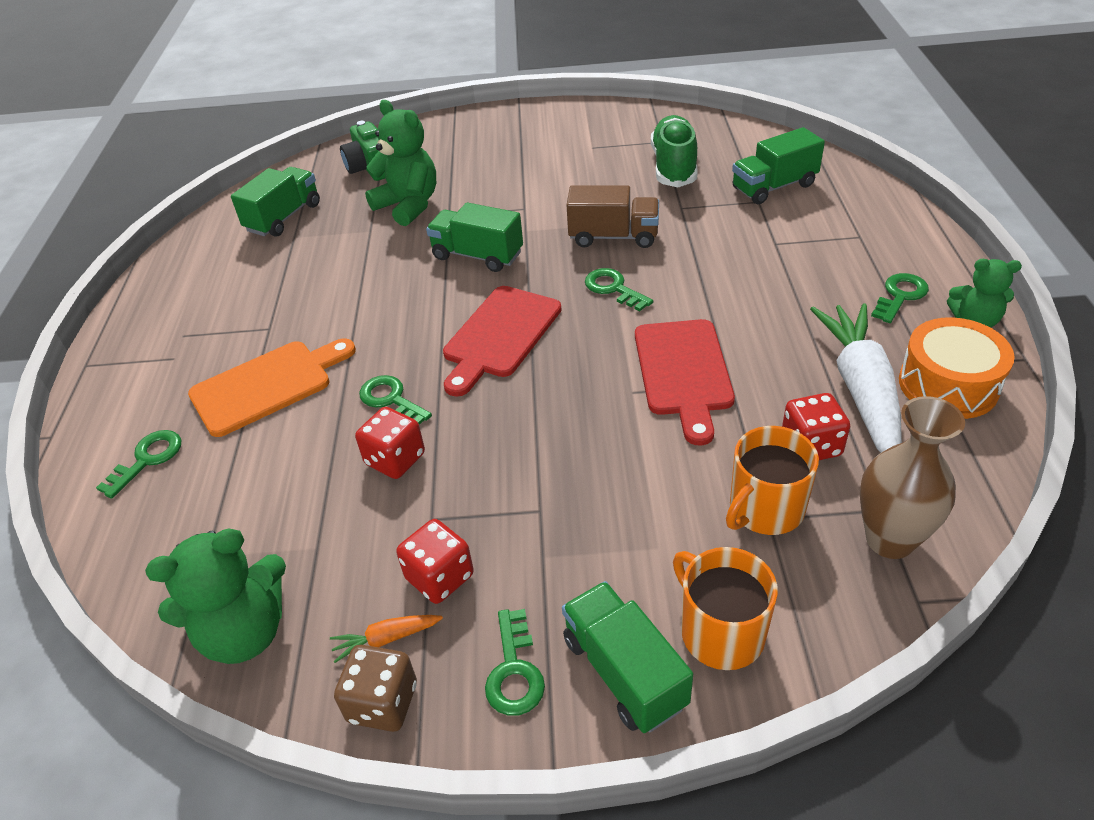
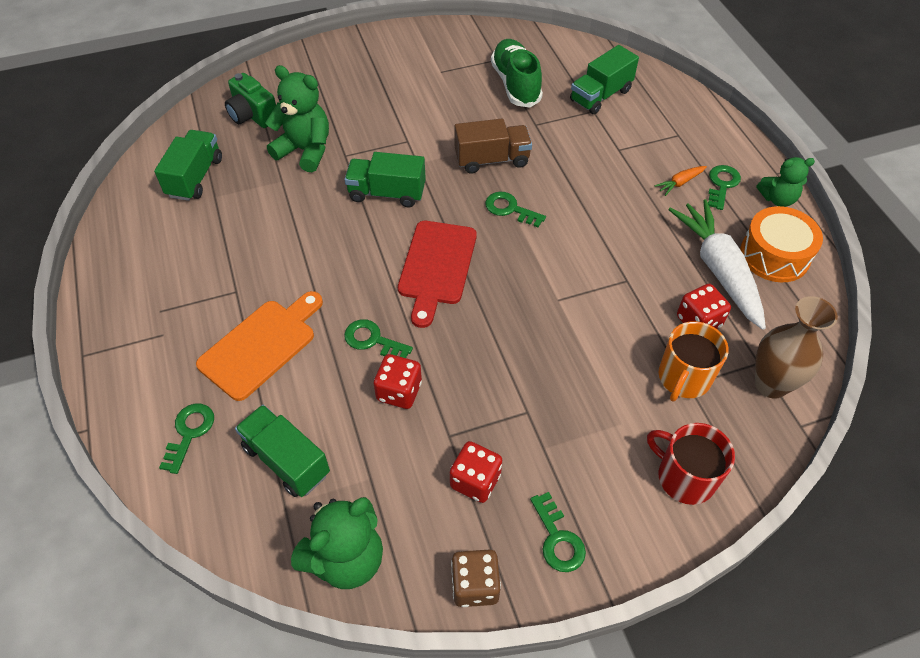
camera: 20 degrees left, 10 degrees up
orange carrot [330,615,443,663] -> orange carrot moved to [655,166,707,196]
green truck [562,581,693,733] -> green truck moved to [235,405,330,497]
red cutting board [635,319,735,446] -> none
orange mug [673,547,778,670] -> red mug [647,423,735,505]

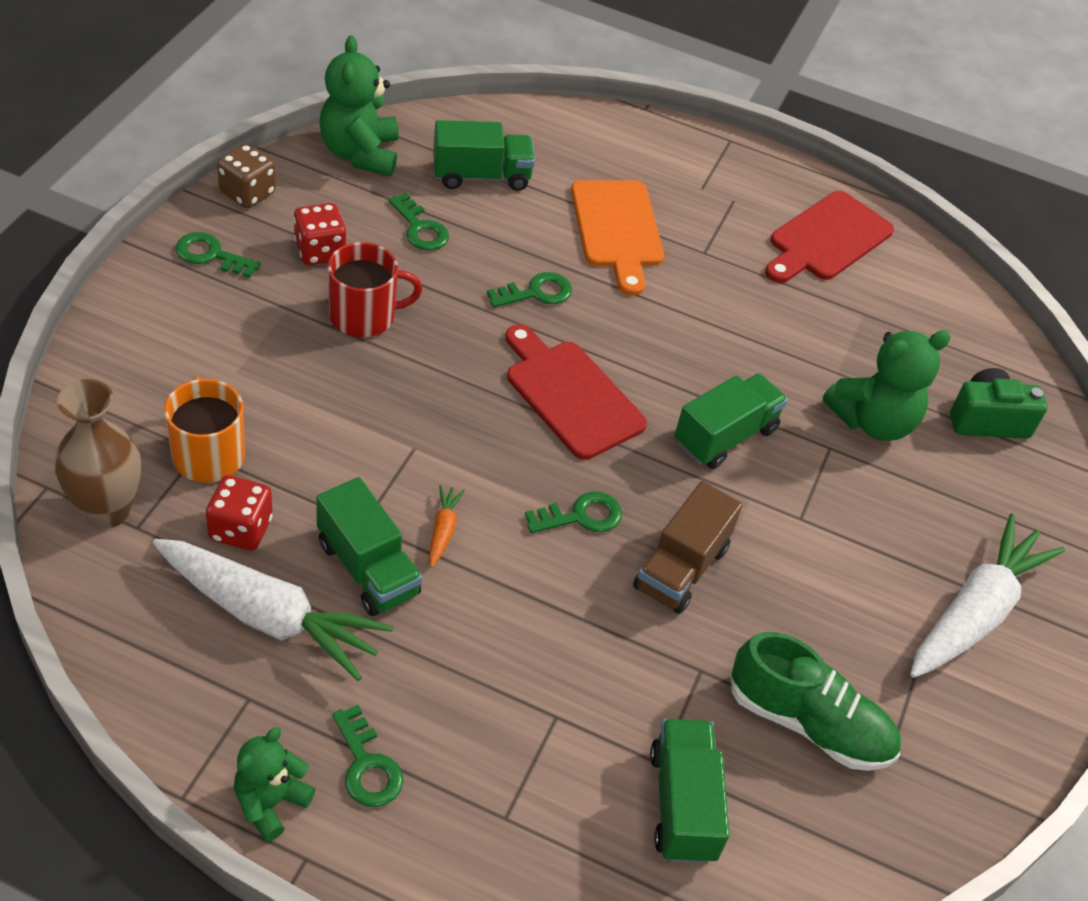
camera: 125 degrees right, 5 degrees down
green truck [154,130,222,201] -> green truck moved to [316,477,422,616]
green key [159,404,214,474] -> green key moved to [389,193,449,250]
red dice [374,354,422,409] -> none
red mug [647,423,735,505] -> red mug moved to [328,242,422,337]
orange carrot [655,166,707,196] -> orange carrot moved to [429,485,465,567]
orange drum [740,206,823,282] -> none
none -> red cutting board [765,191,894,283]
none -> white carrot [910,513,1065,678]

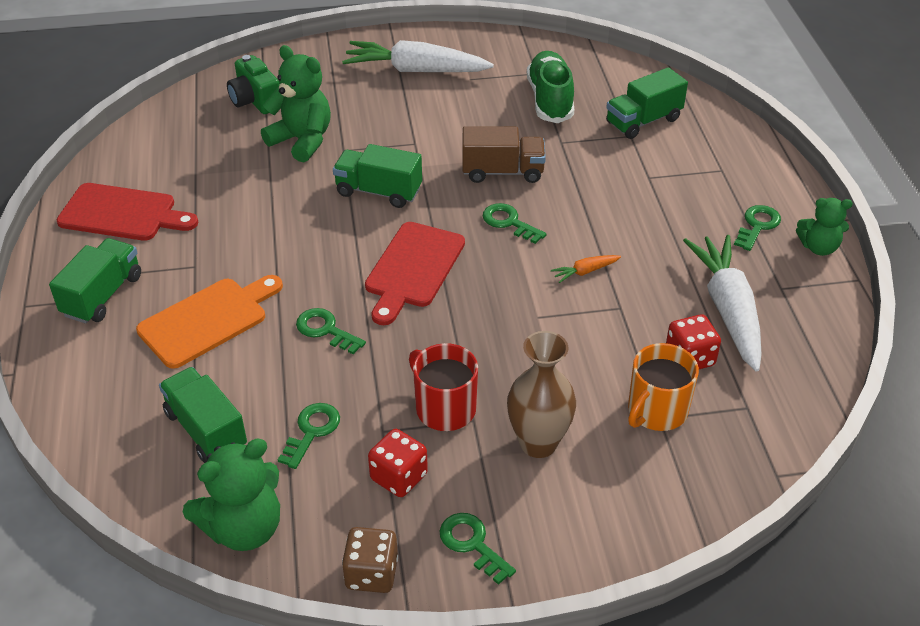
camera: 115 degrees left, 5 degrees down
brown vase [54,379,141,528] -> brown vase moved to [507,331,576,458]
green key [176,232,261,278] -> green key turned 150 degrees clockwise [440,513,516,585]
green truck [316,477,422,616] -> green truck moved to [49,238,141,324]

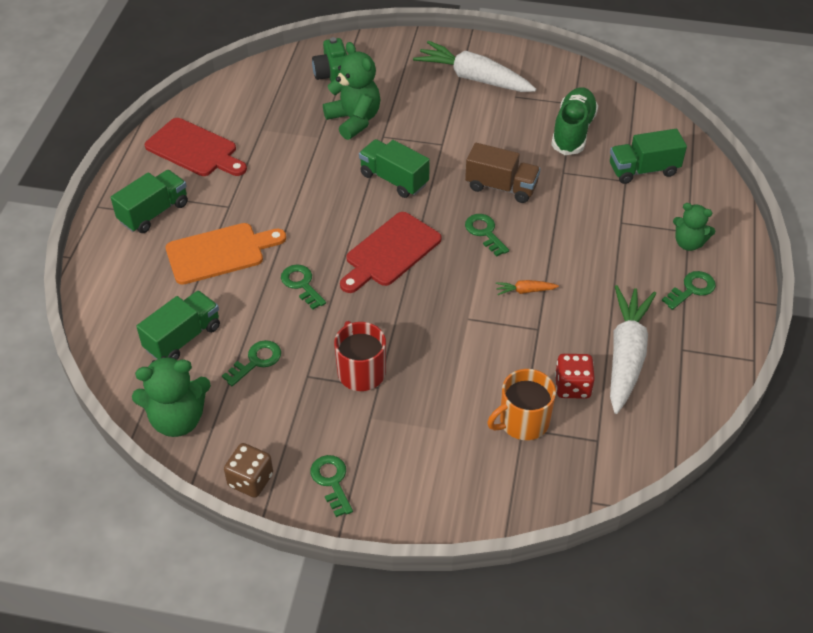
camera: 20 degrees right, 5 degrees up
green truck [159,367,247,463] -> green truck turned 60 degrees clockwise [136,290,220,360]
red dice [368,429,428,497] -> none
brown vase [507,331,576,458] -> none
green teddy bear [796,198,853,256] -> green teddy bear moved to [673,203,715,251]

